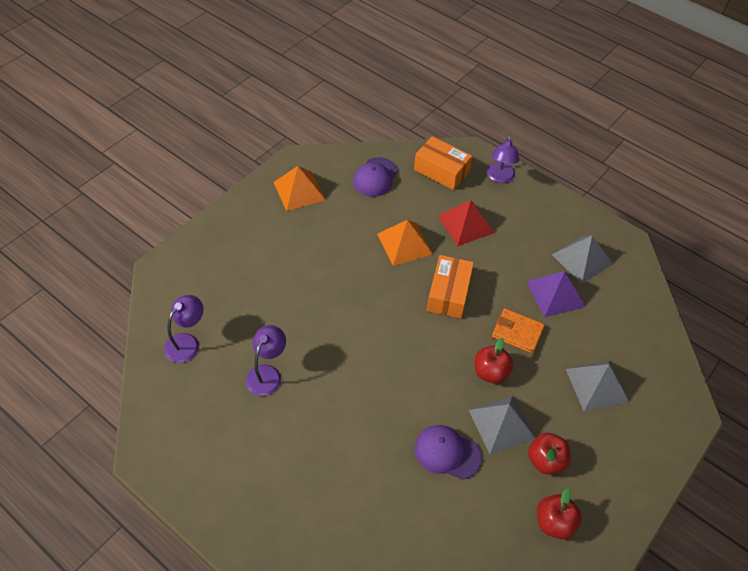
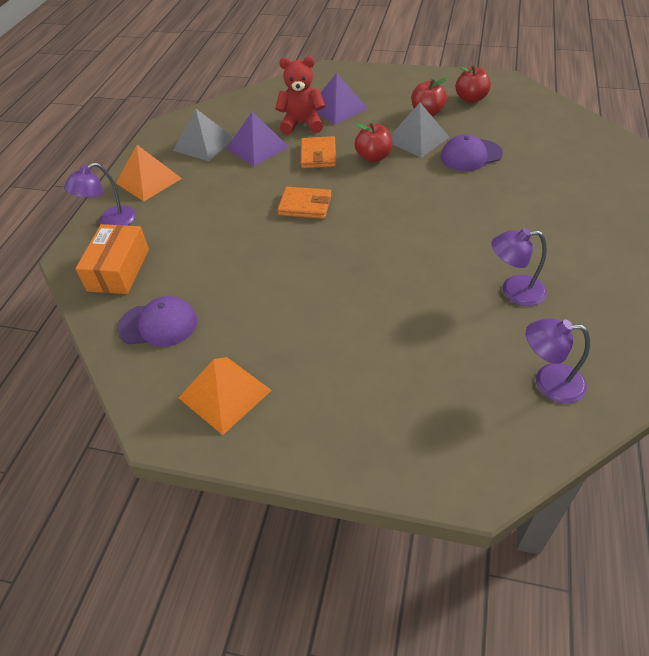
camera: 110 degrees left, 5 degrees down
orange pyramid [377,220,433,266] -> orange pyramid moved to [116,145,182,201]
purple cap [415,425,482,480] -> purple cap turned 75 degrees clockwise [441,134,503,171]
orange box [427,255,474,319] -> orange wallet [277,187,332,219]
red pyramid [438,200,495,246] -> none
purple lamp [487,135,519,183] -> purple lamp turned 150 degrees clockwise [64,163,136,226]
grey pyramid [566,360,629,411] -> purple pyramid [316,73,368,125]
none -> red teddy bear [275,56,325,135]

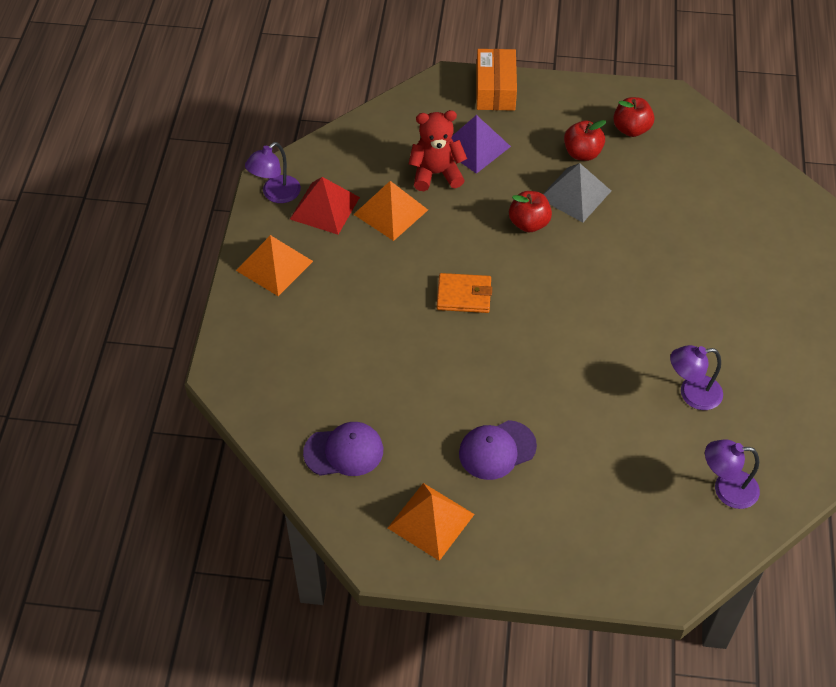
camera: 10 degrees left, 5 degrees up
purple lamp [64,163,136,226] -> purple lamp moved to [245,142,301,203]
orange box [75,224,149,294] -> orange box moved to [476,49,517,111]
grey pyramid [173,109,234,161] -> red pyramid [290,177,360,235]
purple pyramid [226,112,289,166] -> orange pyramid [353,181,428,241]
orange wallet [301,136,336,168] -> none
purple cap [441,134,503,171] -> purple cap moved to [459,420,537,480]

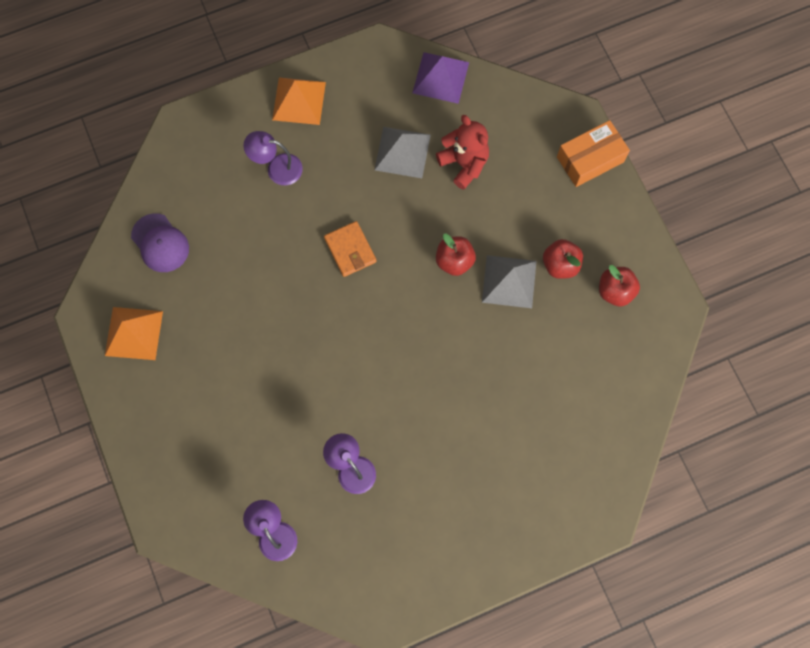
camera: 60 degrees right, 20 degrees up
purple lamp [245,142,301,203] -> purple lamp moved to [243,131,303,185]
red pyramid [290,177,360,235] -> none
orange pyramid [353,181,428,241] -> grey pyramid [375,127,431,178]
purple pyramid [451,115,511,174] -> purple pyramid moved to [412,52,469,104]
purple cap [459,420,537,480] -> none

